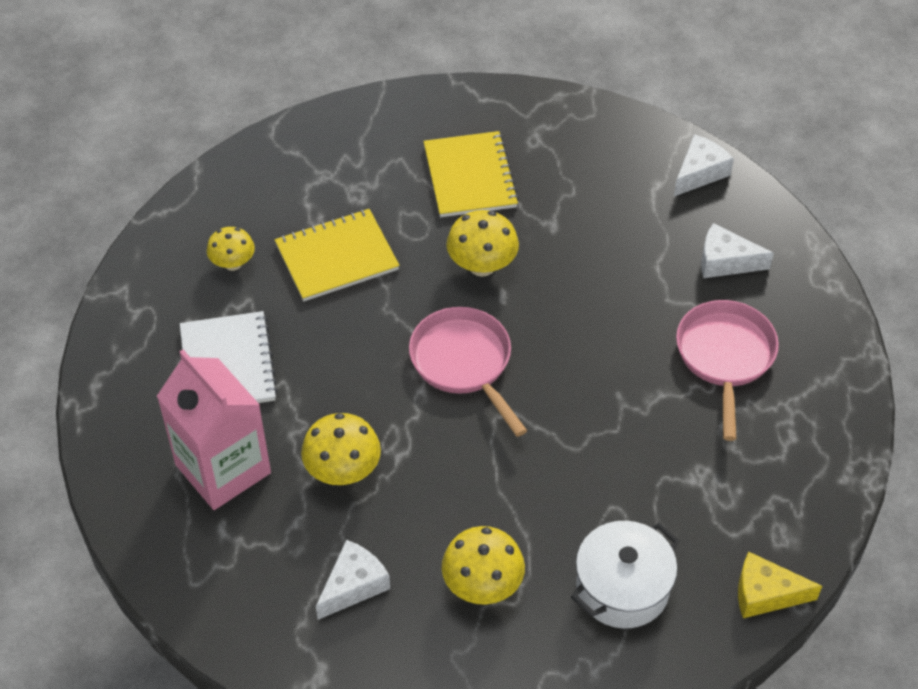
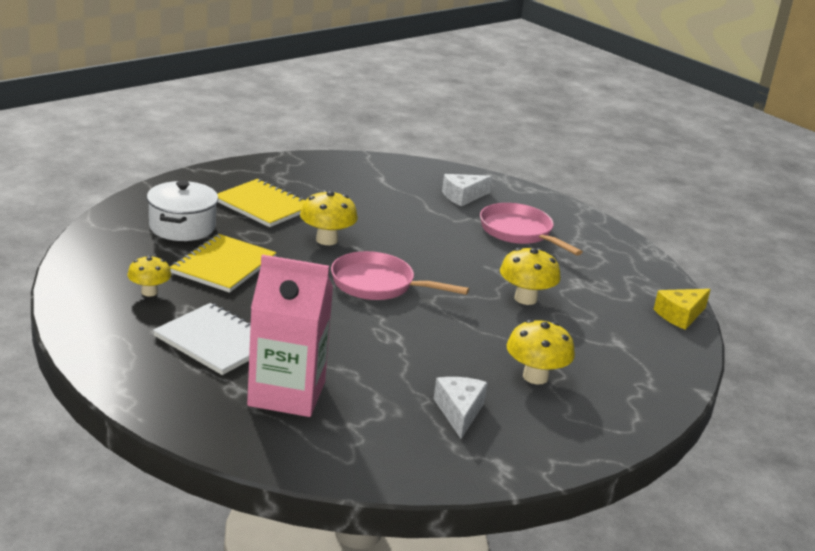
camera: 45 degrees left, 25 degrees down
yellow mushroom [301,413,381,485] -> yellow mushroom moved to [500,248,561,305]
white pot [571,521,680,629] -> white pot moved to [147,181,218,241]
white cheese [674,134,734,196] -> none

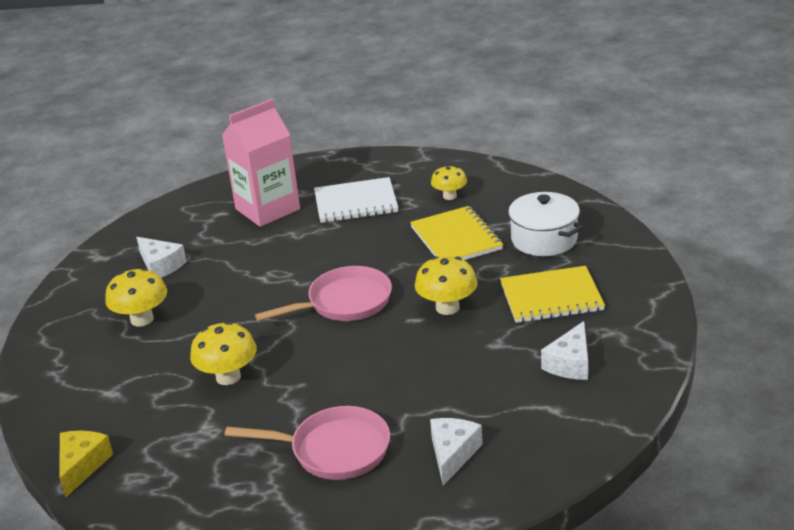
camera: 140 degrees right, 5 degrees up
none -> white cheese [541,321,588,380]

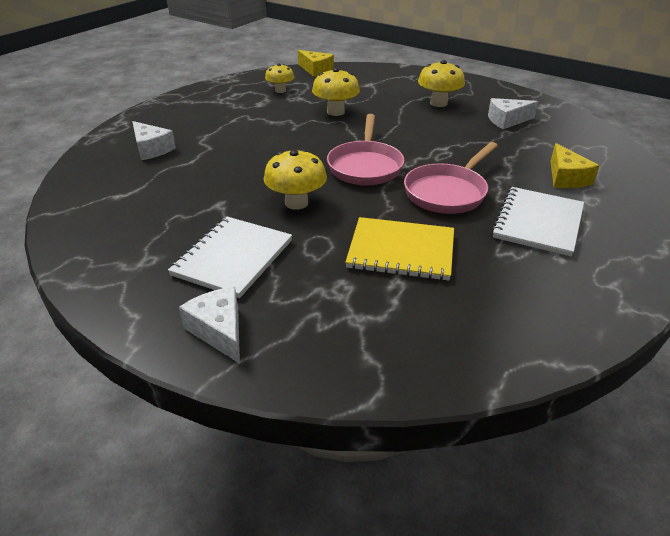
camera: 120 degrees right, 5 degrees up
pink carton [222,99,300,227] -> yellow cheese [550,143,600,188]
pink pan [225,406,390,480] -> pink pan moved to [404,142,498,214]
yellow mushroom [431,166,467,200] -> yellow mushroom moved to [265,63,294,93]
yellow notebook [500,266,605,323] -> white notebook [168,217,292,298]
white pot [506,192,584,256] -> none
white cheese [541,321,588,380] -> white cheese moved to [179,287,240,364]

